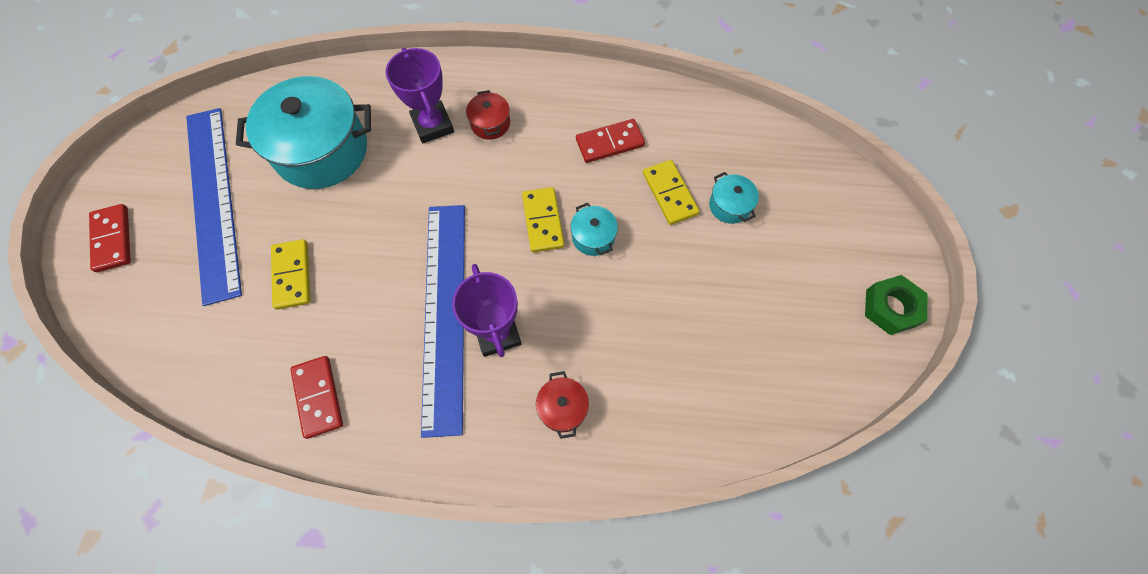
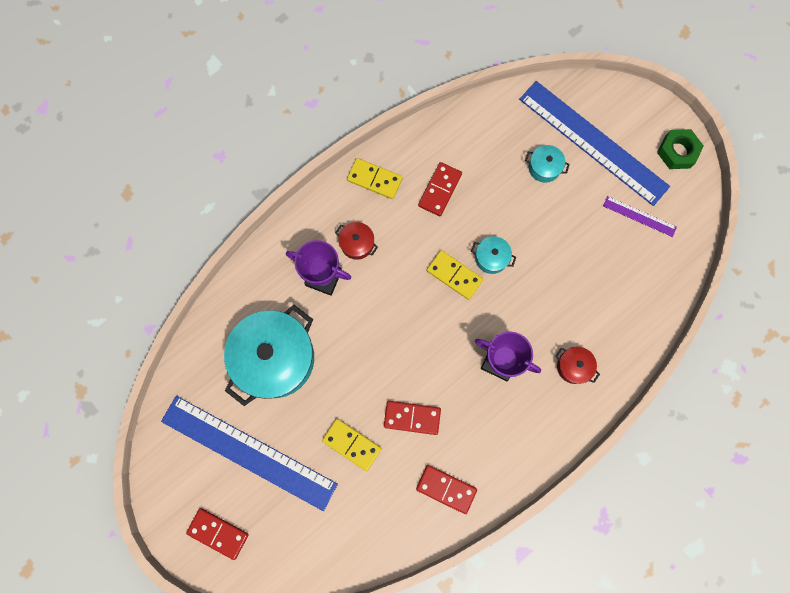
camera: 45 degrees left, 10 degrees up
blue ruler [421,205,465,438] -> blue ruler moved to [519,81,670,206]
yellow domino [643,160,700,225] -> yellow domino moved to [347,158,403,199]
none -> red domino [384,401,441,435]
none -> purple ruler [603,196,677,237]

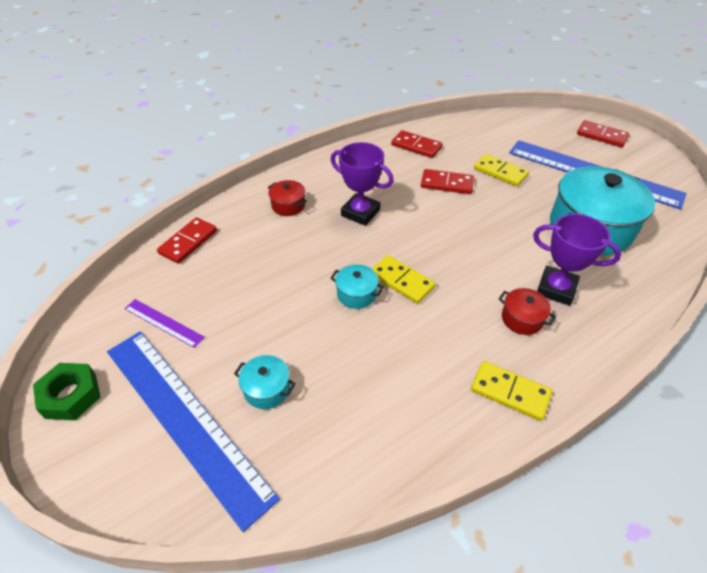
camera: 175 degrees left, 30 degrees down
red domino [418,162,462,216] -> red domino moved to [157,217,217,264]

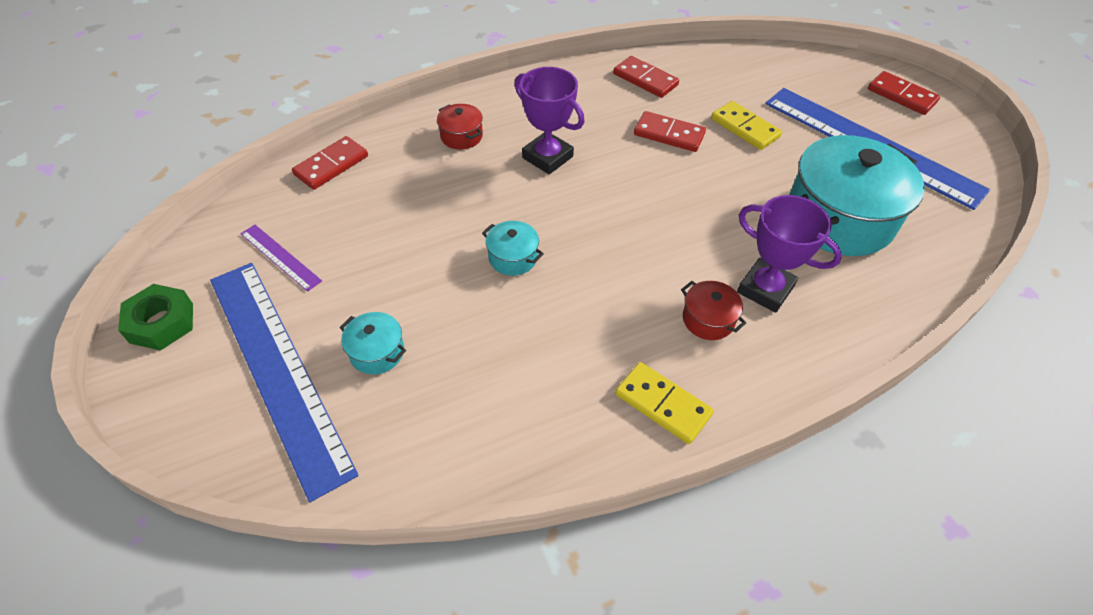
camera: 10 degrees right, 5 degrees up
yellow domino [372,255,436,304] -> none

